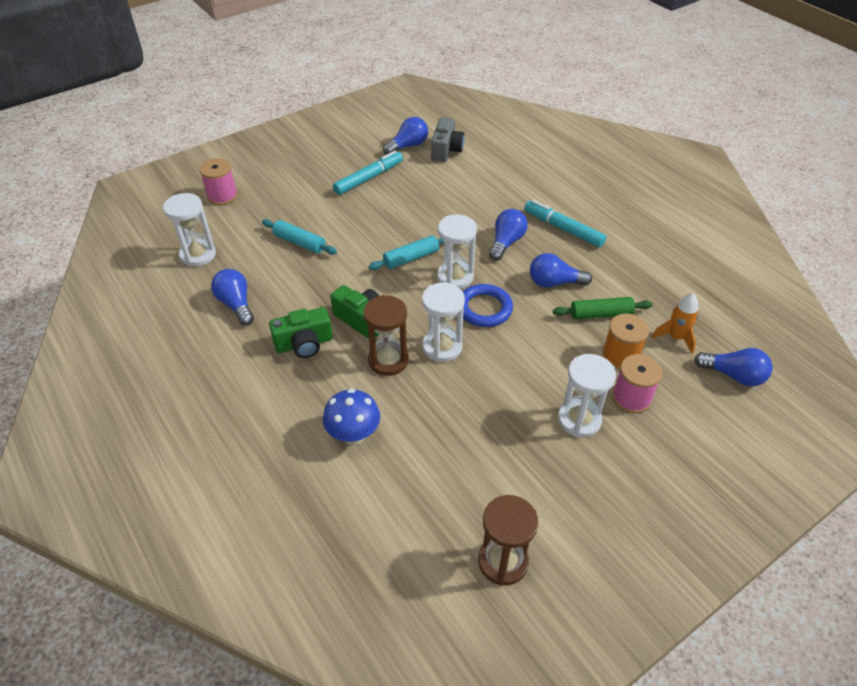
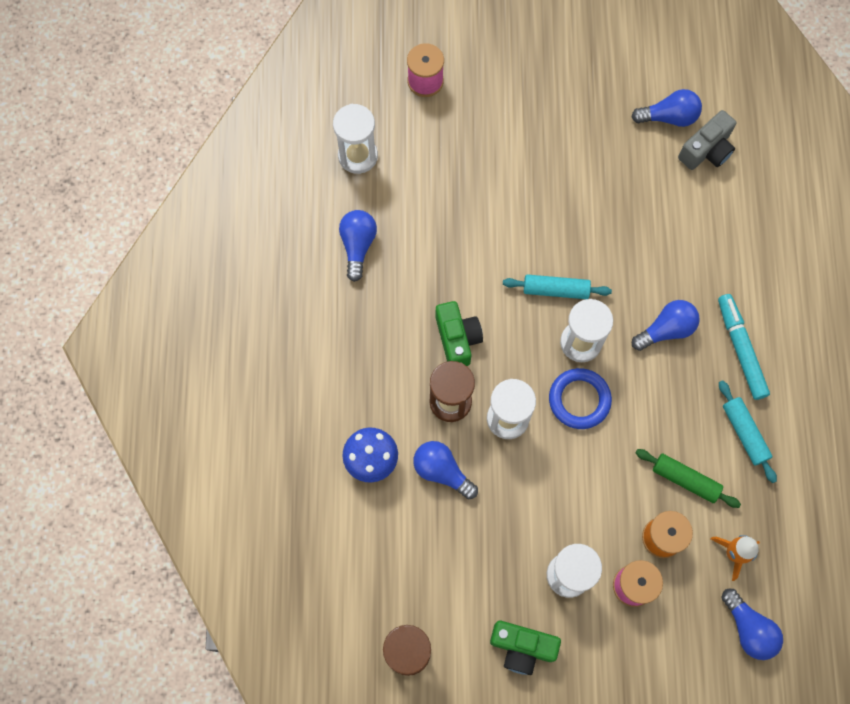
camera: 35 degrees right, 25 degrees up
turquoise rolling pin [262,219,337,254] -> turquoise rolling pin moved to [719,380,777,483]
green camera [269,307,333,358] -> green camera moved to [490,621,561,675]
turquoise marker [333,151,403,195] -> none
blue light bulb [530,253,592,287] -> blue light bulb moved to [413,441,478,499]

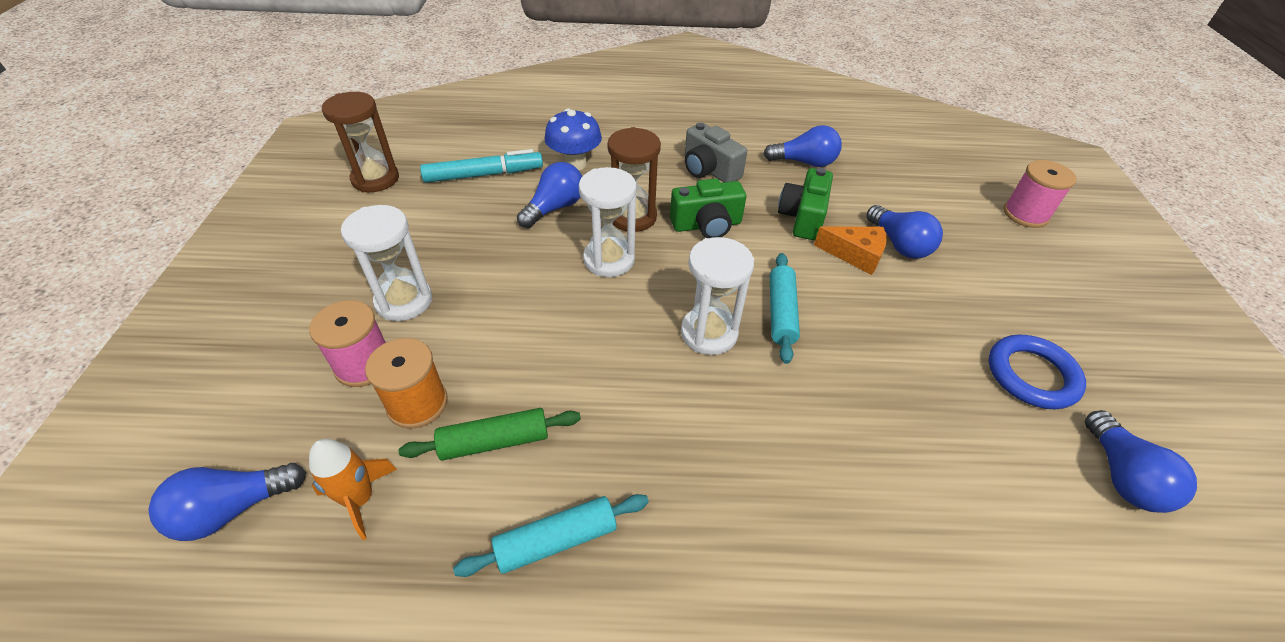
camera: 90 degrees right, 25 degrees down
white hourglass [333,104,378,174] -> none
green camera [490,621,561,675] -> green camera moved to [778,168,833,240]
blue ring [549,368,612,429] -> blue ring moved to [989,334,1086,409]
blue light bulb [632,300,700,351] -> blue light bulb moved to [866,205,943,259]
green rolling pin [636,449,741,508] -> green rolling pin turned 45 degrees clockwise [399,408,581,461]
grey camera [678,110,736,170] -> grey camera moved to [685,123,747,182]
turquoise marker [718,294,770,400] -> turquoise marker moved to [420,149,543,183]
none -> orange cheese [814,226,887,275]

